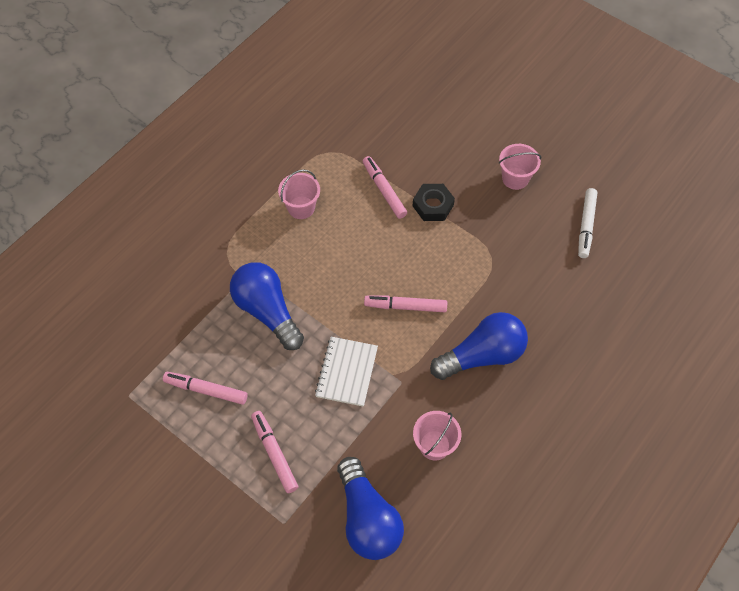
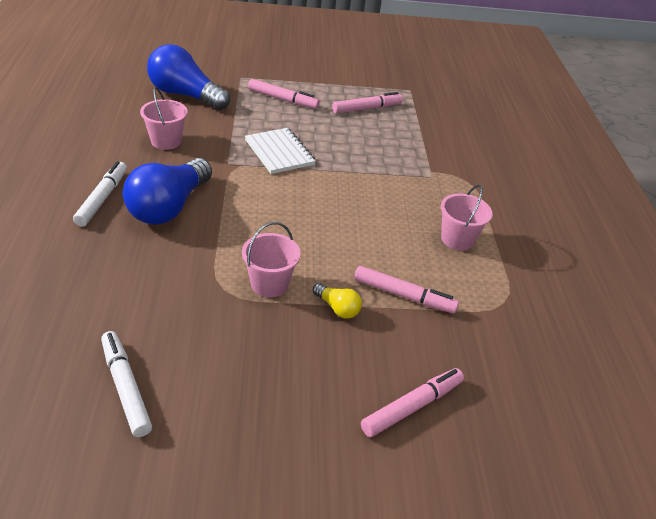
camera: 135 degrees right, 20 degrees down
blue light bulb [230,262,304,350] -> none
pink marker [364,295,447,312] -> pink marker moved to [361,368,464,437]
black nut [413,184,455,221] -> yellow light bulb [313,283,362,319]
pink bucket [499,144,542,190] -> pink bucket moved to [242,222,301,297]
none -> white marker [73,161,127,227]

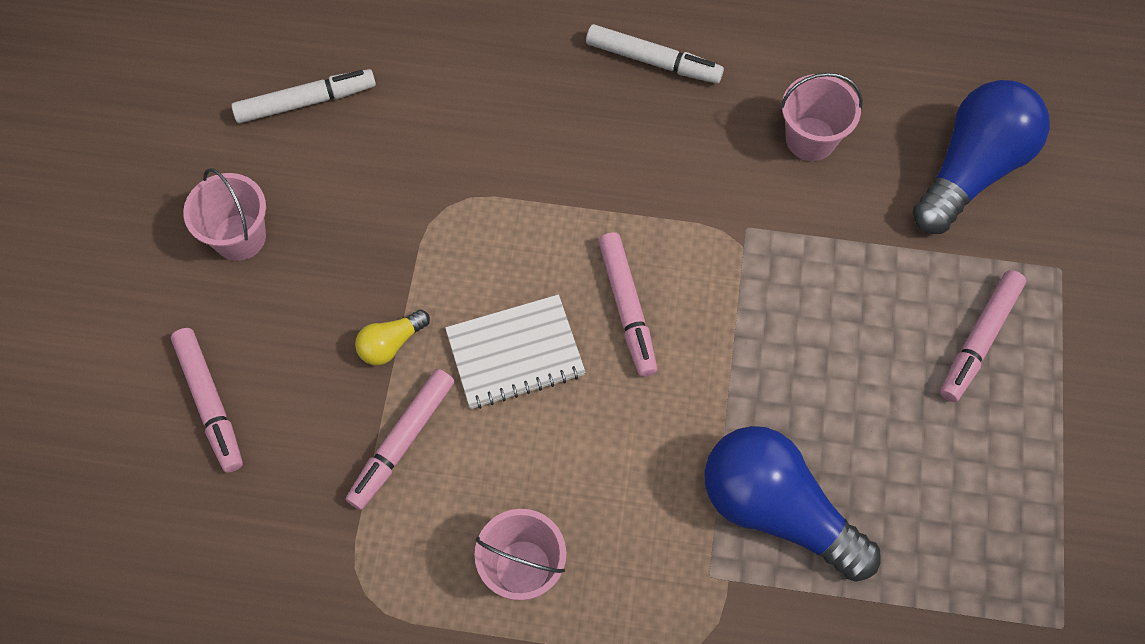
camera: 105 degrees right, 25 degrees up
blue light bulb [123,158,212,224] -> blue light bulb moved to [704,426,880,582]
pink bucket [242,222,301,297] -> pink bucket moved to [183,168,266,261]
white notebook [245,128,316,174] -> white notebook moved to [445,294,586,409]
pink marker [332,92,403,113] -> pink marker moved to [598,232,657,377]

